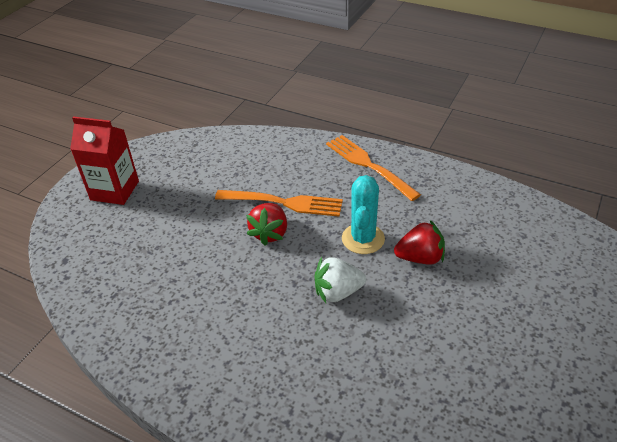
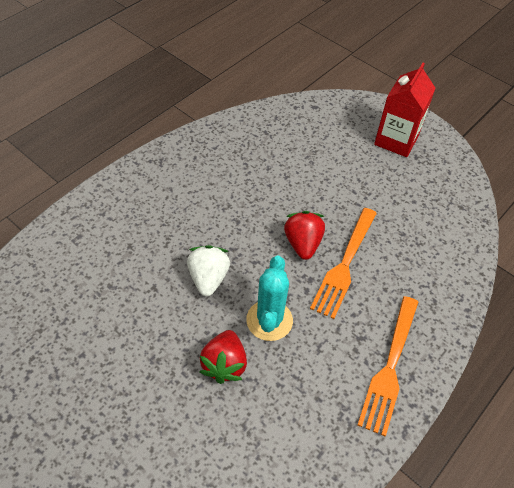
camera: 100 degrees right, 10 degrees up
red strawberry [246,203,287,246] -> red strawberry turned 60 degrees clockwise [284,211,325,260]
orange fork [326,135,421,201] -> orange fork turned 135 degrees clockwise [358,296,418,437]
turquoise cactus [342,175,385,254] -> turquoise cactus turned 75 degrees clockwise [246,255,293,341]

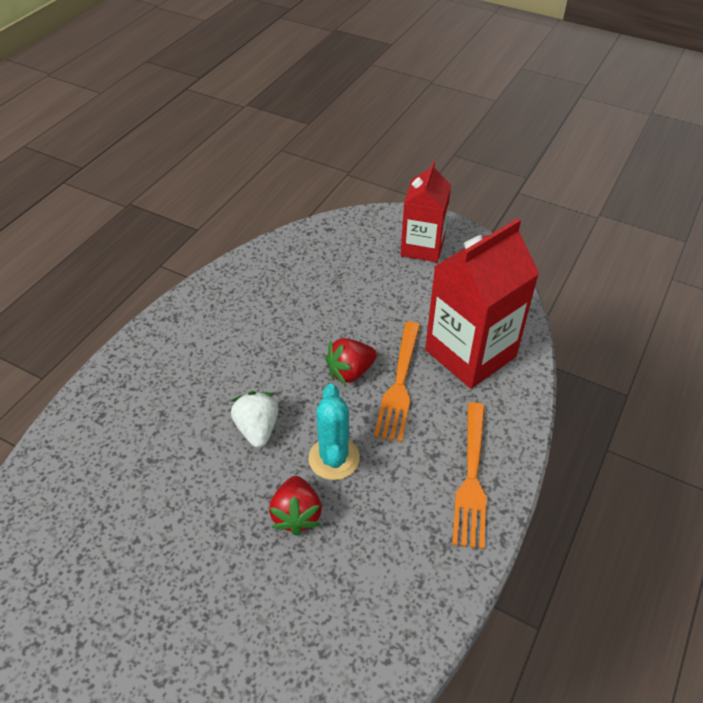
camera: 10 degrees left, 5 degrees down
red strawberry [284,211,325,260] -> red strawberry turned 105 degrees counterclockwise [325,338,377,385]
none -> red carton [425,218,539,389]

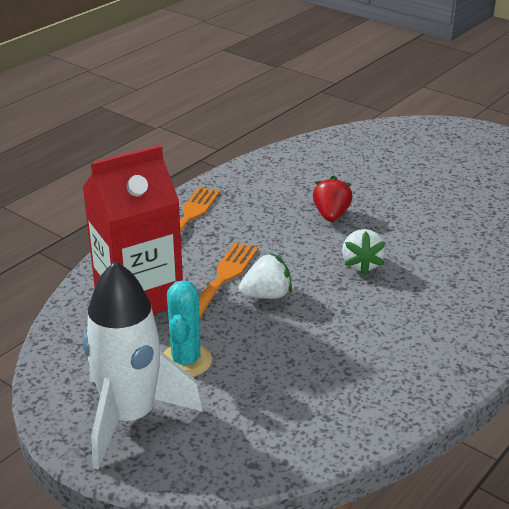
camera: 170 degrees left, 15 degrees down
turquoise cactus [308,384,360,480] -> turquoise cactus moved to [163,280,212,377]
red strawberry [325,338,377,385] -> white strawberry [239,253,292,299]
red carton [401,161,451,262] -> white rocket [83,261,203,470]

